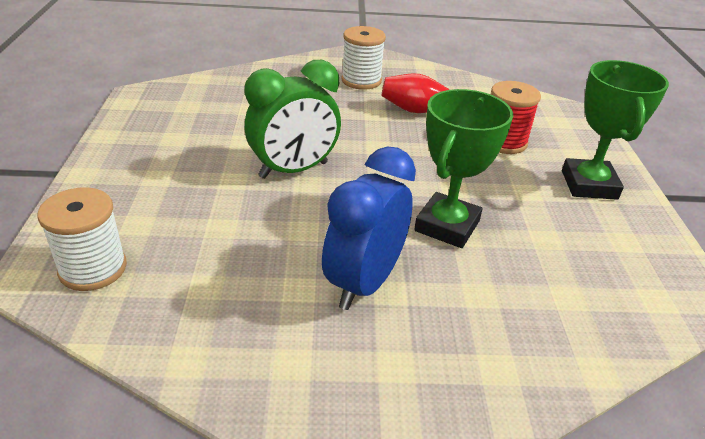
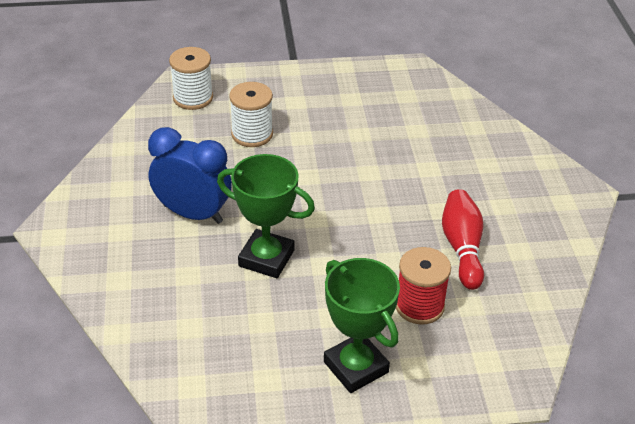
camera: 85 degrees right, 5 degrees up
green clock [245,60,341,179] -> none
white spool [341,26,386,90] -> white spool moved to [229,82,273,147]
green trophy [562,60,669,200] -> green trophy turned 60 degrees clockwise [324,258,400,393]

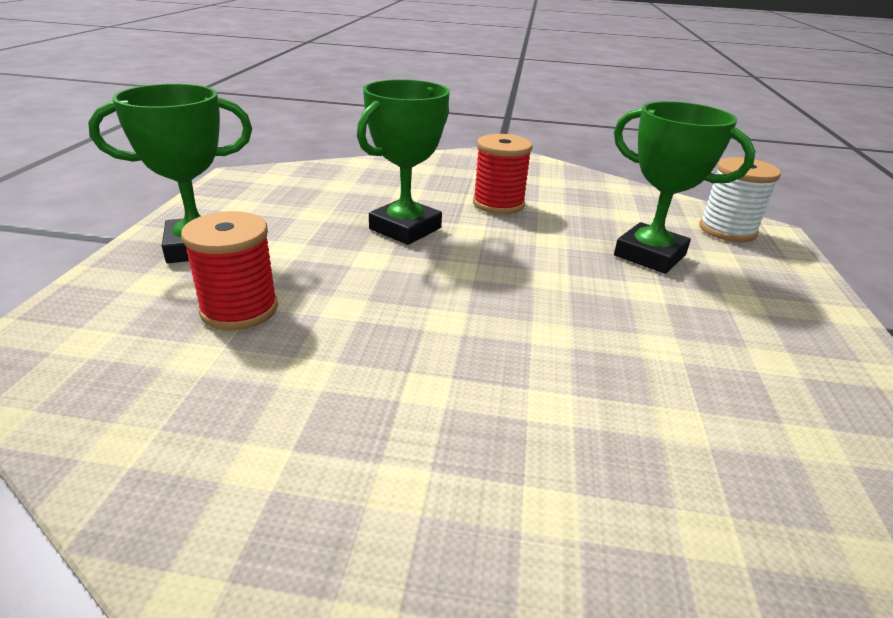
camera: 105 degrees right, 10 degrees down
blue clock [148,127,232,224] -> red spool [473,134,533,214]
white spool [229,82,273,147] -> green trophy [614,101,756,274]
red bowling pin [442,189,484,290] -> none

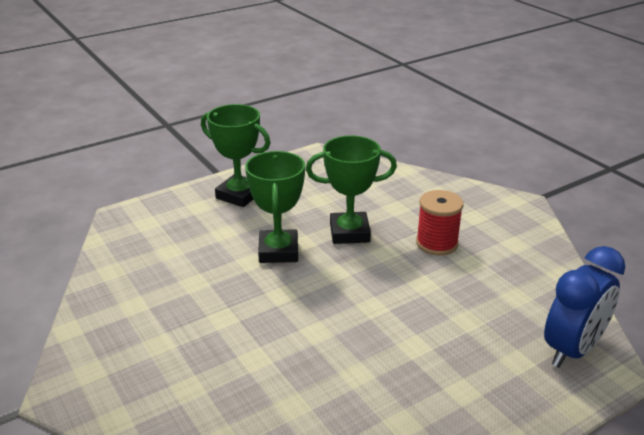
camera: 50 degrees right, 0 degrees up
red spool [181,211,278,330] -> none
green trophy [614,101,756,274] -> green trophy moved to [245,151,305,263]
white spool [699,157,781,242] -> blue clock [544,246,625,368]

